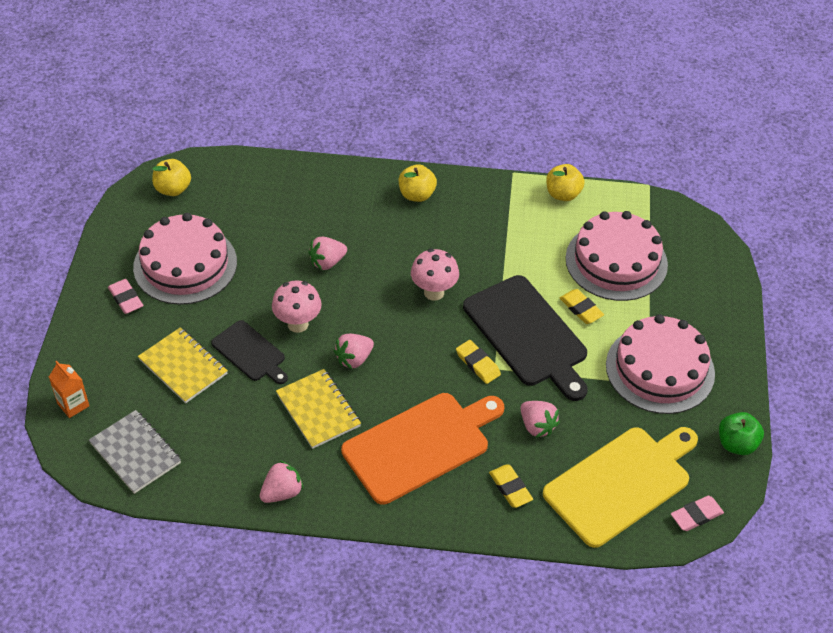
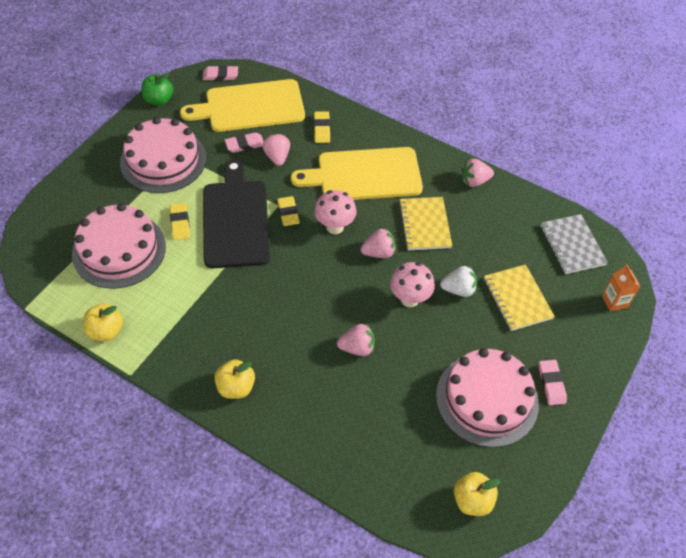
camera: 155 degrees left, 5 degrees up
black cutting board [211,320,288,384] -> white strawberry [440,265,477,297]
orange cutting board [341,393,504,505] -> yellow cutting board [291,147,423,200]
pink mushroom [411,249,459,301] -> pink mushroom moved to [314,190,357,234]
none -> pink eraser [225,132,264,153]

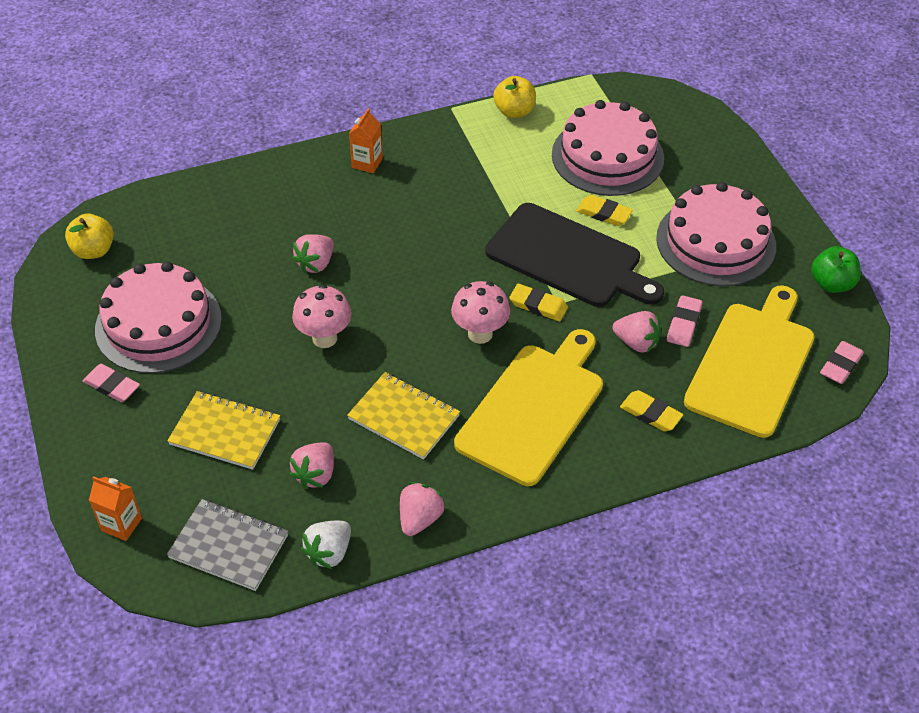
camera: 130 degrees right, 5 degrees down
yellow apple [214,359,255,399] -> orange carton [349,108,383,173]
pink strawberry [361,228,396,258] -> pink strawberry moved to [289,442,334,489]
white strawberry [440,265,477,297] -> white strawberry moved to [301,521,351,569]

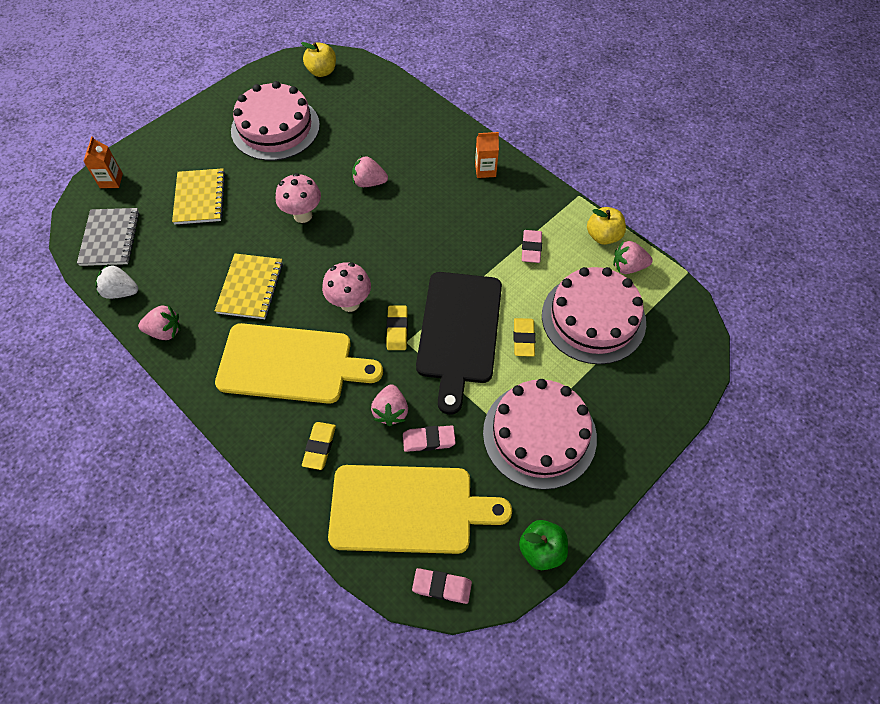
camera: 65 degrees right, 10 degrees up
pink eraser [83,364,140,402] -> pink eraser moved to [522,230,542,263]
pink strawberry [289,442,334,489] -> pink strawberry moved to [613,240,653,274]

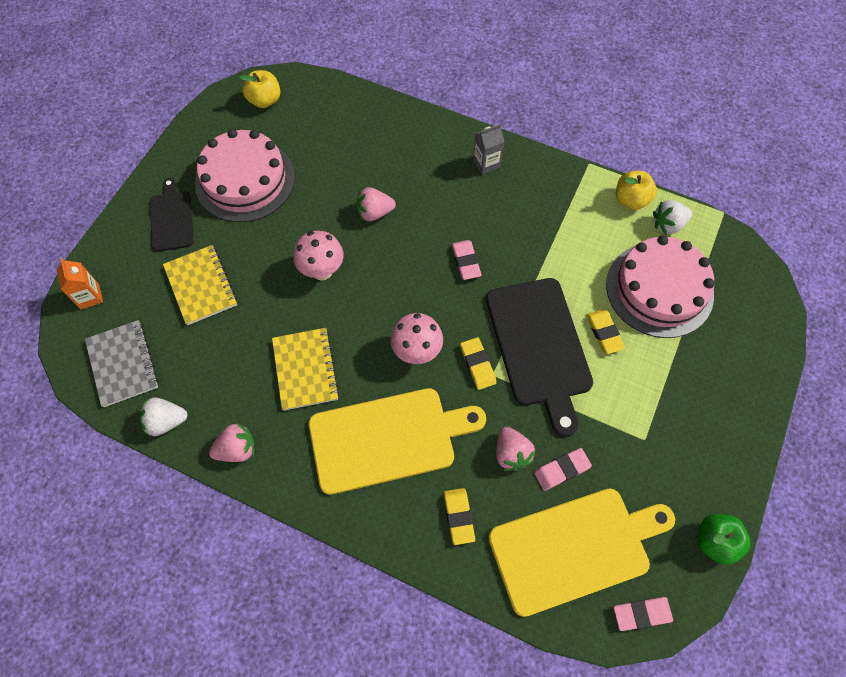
camera: 20 degrees left, 5 degrees up
orange carton [475,132,499,178] -> grey carton [473,124,504,175]
pink cake [483,379,597,490] -> none
pink eraser [522,230,542,263] -> pink eraser moved to [451,240,482,280]
pink strawberry [613,240,653,274] -> white strawberry [653,200,692,235]
none -> black cutting board [150,178,194,252]

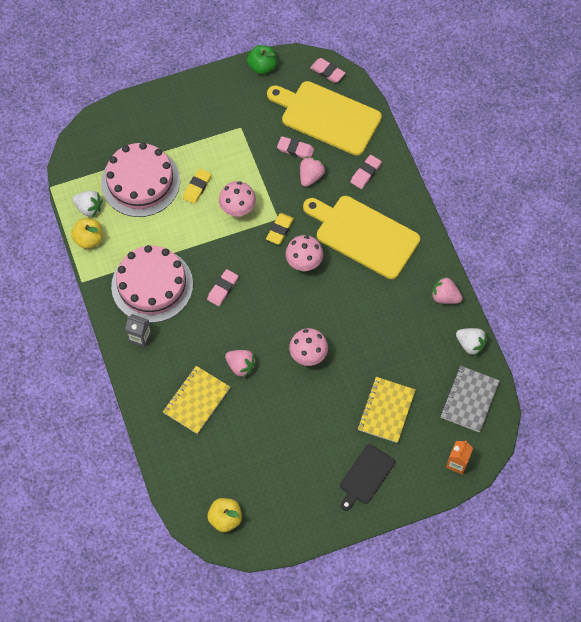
camera: 135 degrees left, 0 degrees up
pink cake [195,129,295,222] -> pink cake moved to [111,245,193,323]
yellow notebook [272,328,340,411] -> yellow notebook moved to [163,366,230,434]
yellow eraser [444,488,475,545] -> pink eraser [350,155,382,189]
black cutting board [486,278,593,437] -> pink mushroom [219,181,256,218]

